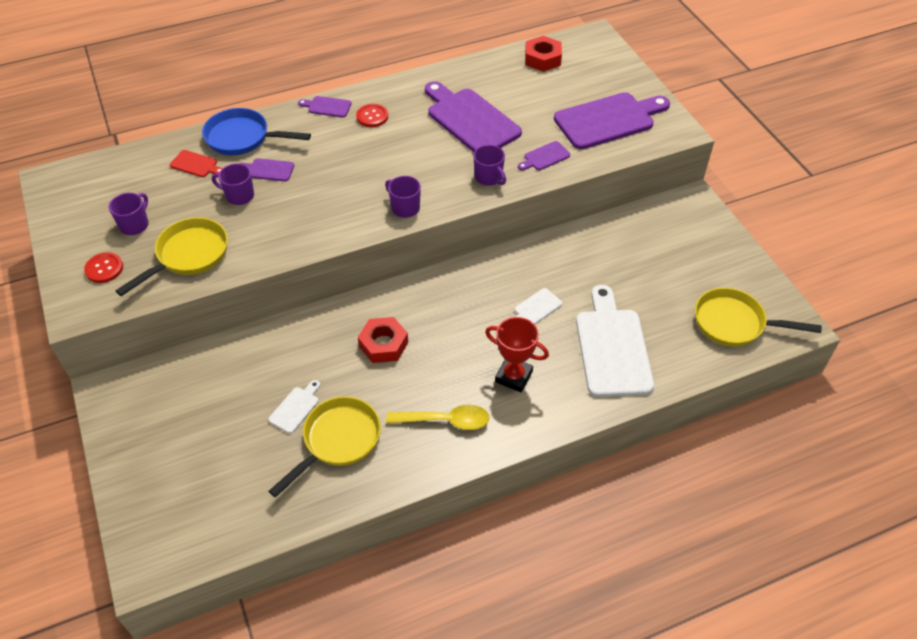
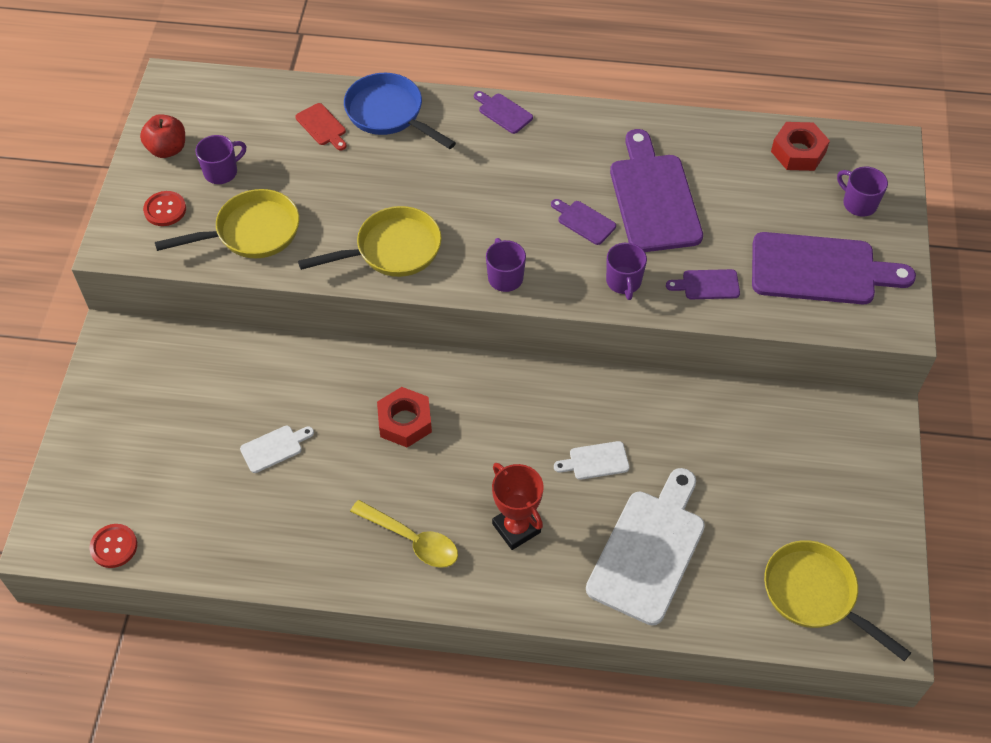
camera: 30 degrees right, 5 degrees up
purple mug [212,163,254,205] -> purple mug moved to [837,167,888,217]
purple cutting board [239,158,294,181] -> purple cutting board moved to [551,199,616,245]
yellow pan [269,396,381,497] -> yellow pan moved to [298,206,442,277]
red button [356,104,388,127] -> red button moved to [89,524,137,568]
none -> red apple [140,114,185,158]

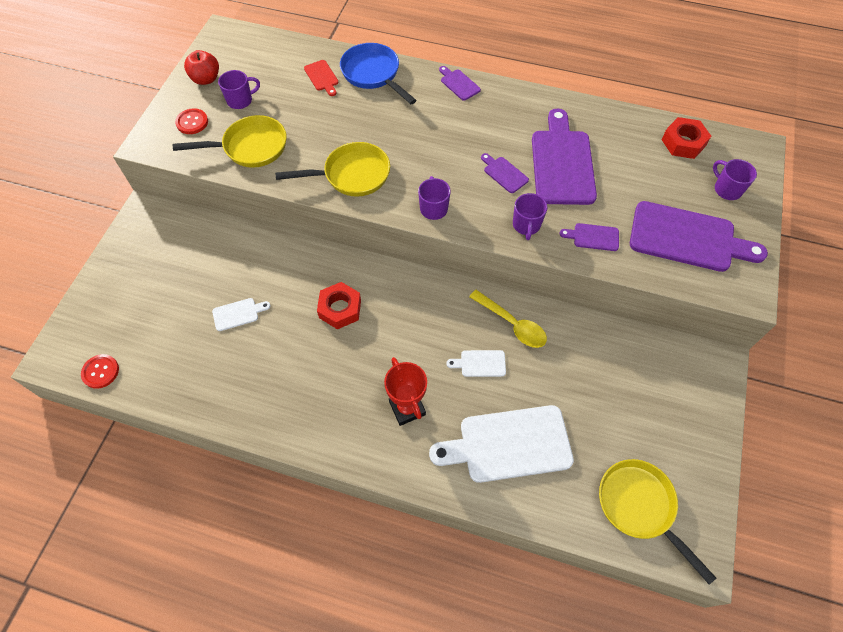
camera: 10 degrees right, 5 degrees up
yellow spoon [350,500,458,568] -> yellow spoon moved to [469,290,547,348]
white cutting board [586,468,705,625] -> white cutting board turned 135 degrees counterclockwise [429,405,574,483]

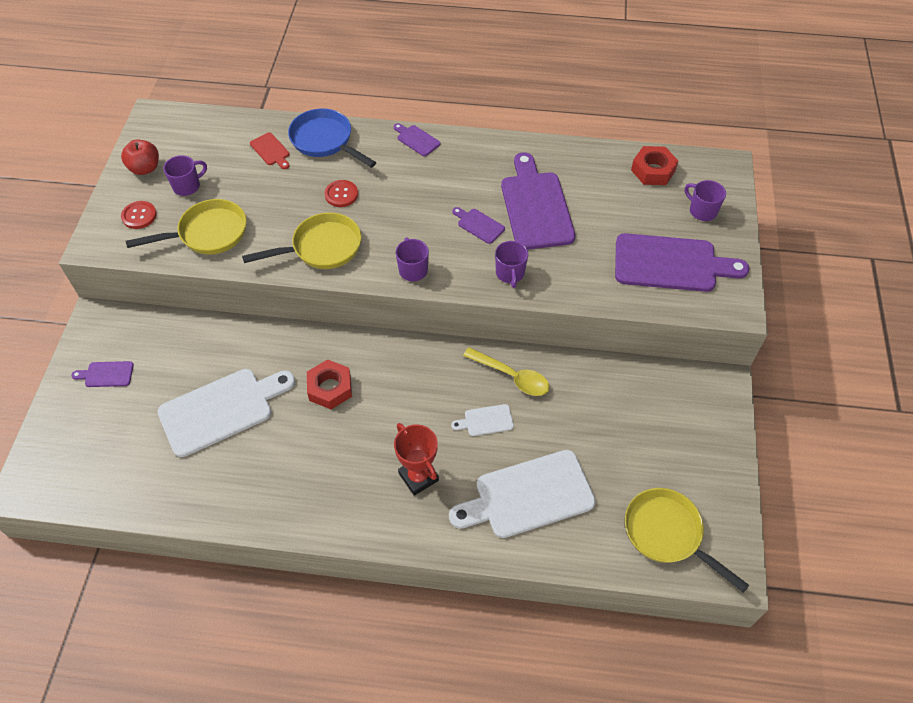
camera: 10 degrees left, 5 degrees down
red button [81,354,119,389] -> red button moved to [325,180,358,207]
white cutting board [212,298,271,331] -> white cutting board [157,369,295,457], size x2.23
purple cutting board [559,223,619,251] -> purple cutting board moved to [71,361,134,387]

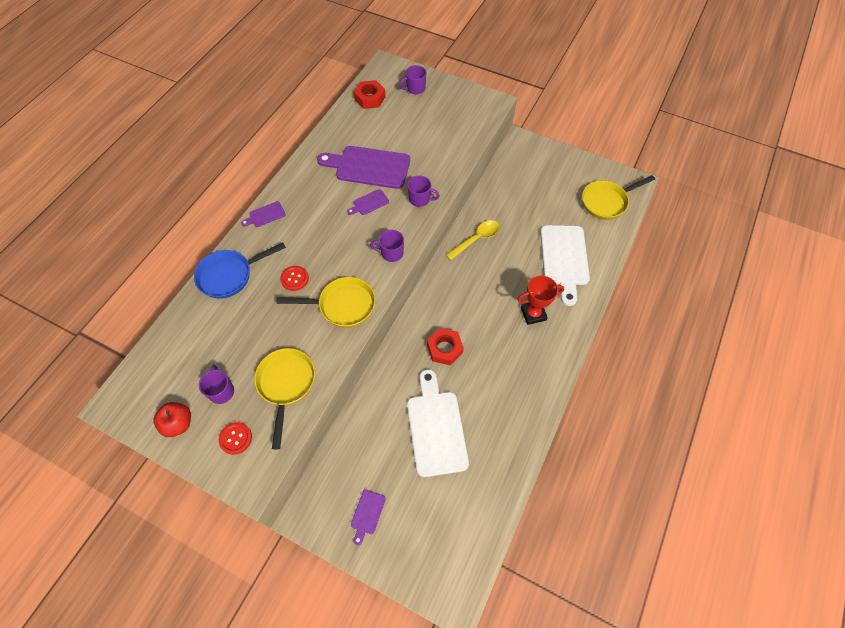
camera: 70 degrees left, 5 degrees up
yellow pan [242,212,361,269] -> yellow pan turned 90 degrees clockwise [276,277,376,328]
red cutting board [250,132,290,169] -> none
white cutting board [451,404,514,436] -> none
purple cutting board [615,233,750,292] -> none

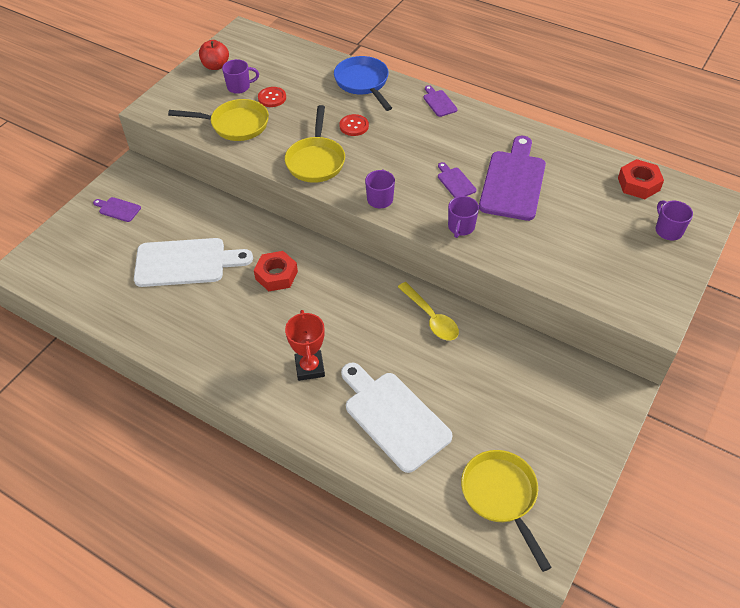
camera: 95 degrees right, 10 degrees down
red button [219,422,252,455] -> red button moved to [258,87,286,107]
white cutting board [540,225,590,306] -> white cutting board turned 45 degrees clockwise [341,363,453,473]

